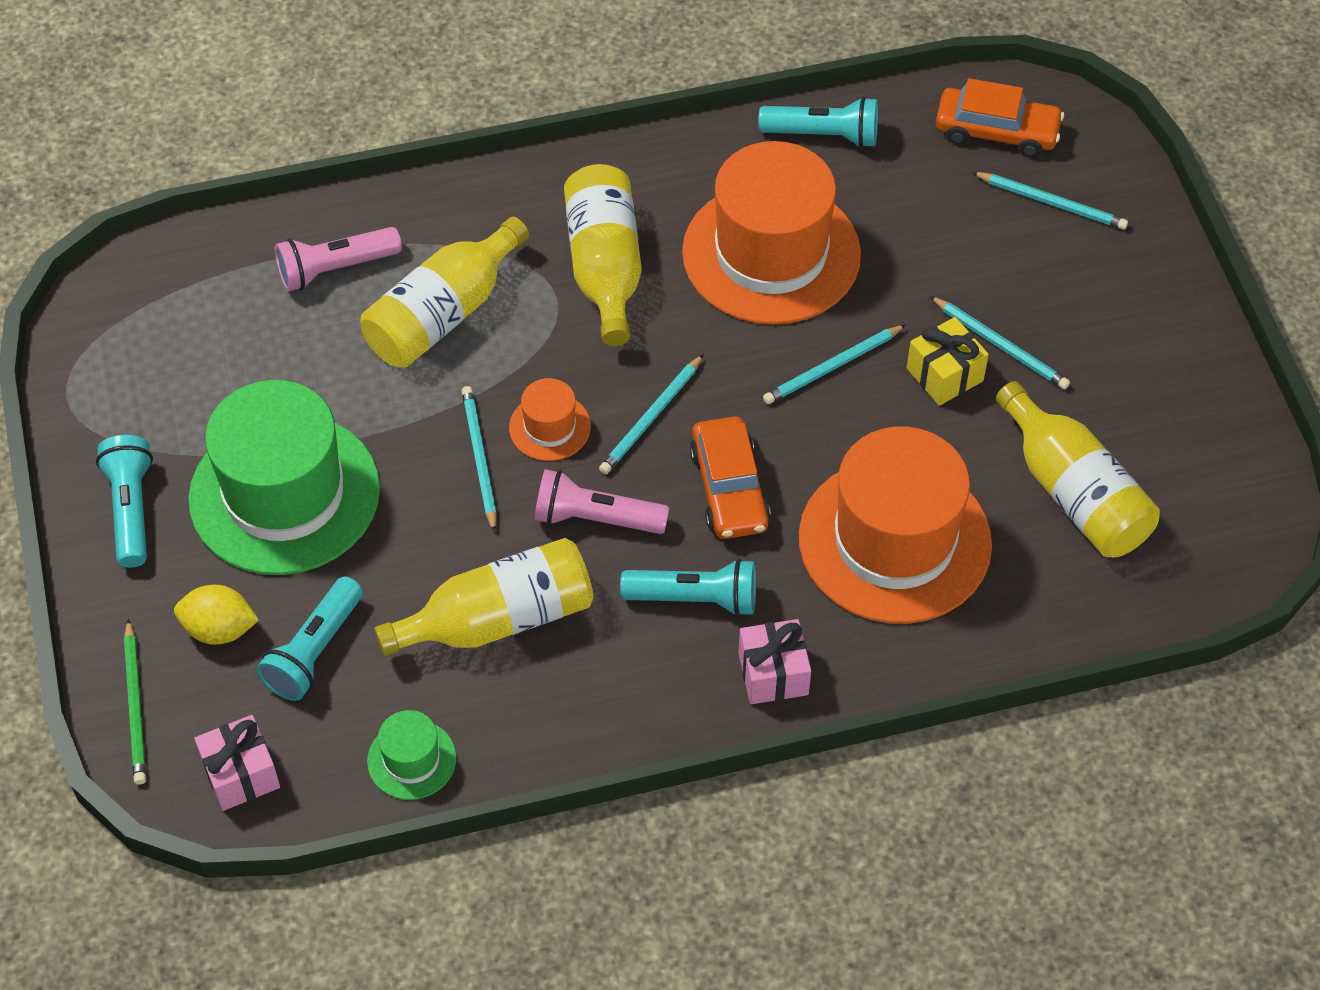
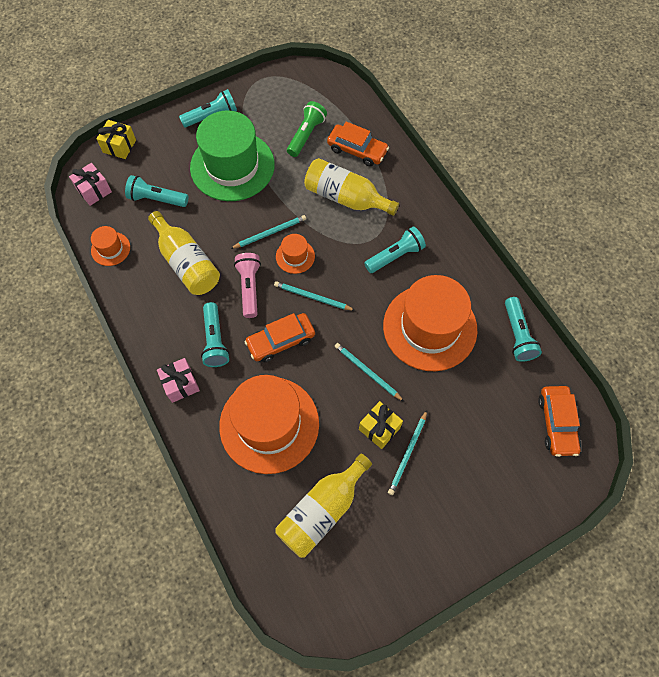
camera: 75 degrees right, 10 degrees up
green pencil [124,619,146,785] -> yellow gift [97,120,136,159]
yellow lemon [174,585,259,645] -> none
pink flashlight [275,227,402,292] -> orange car [327,122,389,166]
green hat [367,710,456,800] -> orange hat [91,226,130,266]
yellow bottle [564,164,642,346] -> turquoise flashlight [364,226,426,273]
turquoise pencil [972,172,1128,229] -> none
none -> green flashlight [287,101,327,157]

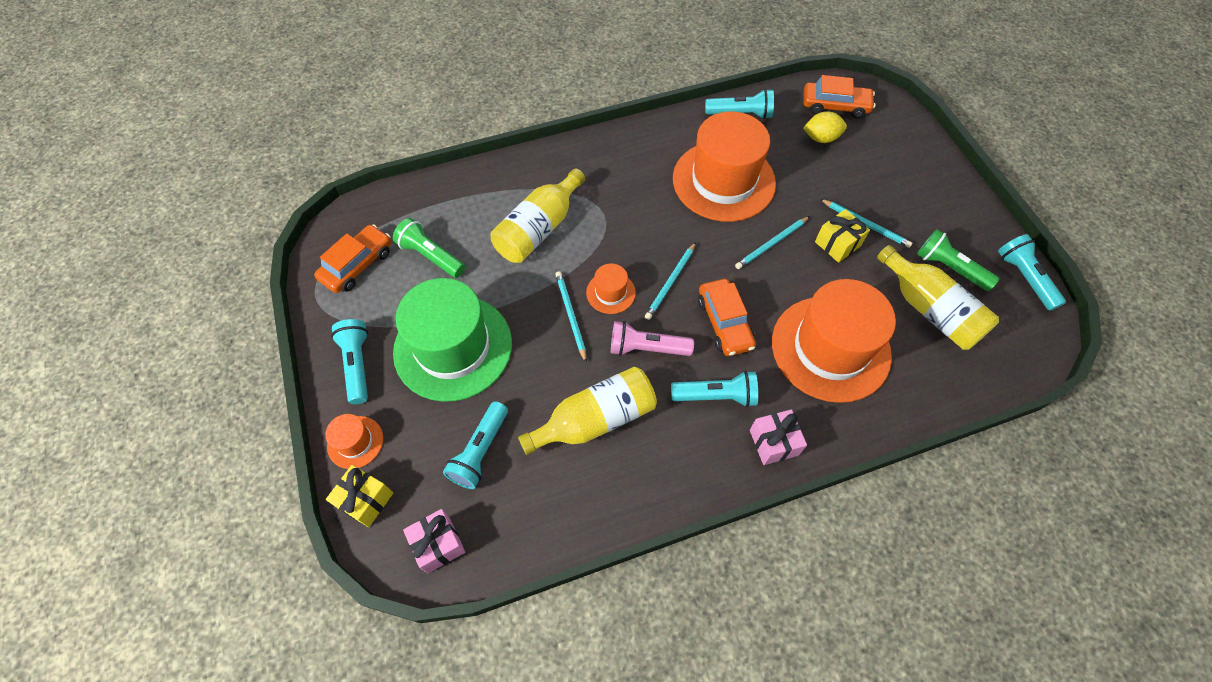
camera: 80 degrees left, 5 degrees down
orange hat [91,226,130,266] -> orange hat moved to [325,414,383,469]
orange car [327,122,389,166] -> orange car moved to [314,224,391,293]
turquoise flashlight [364,226,426,273] -> turquoise flashlight moved to [998,234,1066,311]
none -> yellow lemon [803,111,847,143]
none -> green flashlight [917,229,999,291]

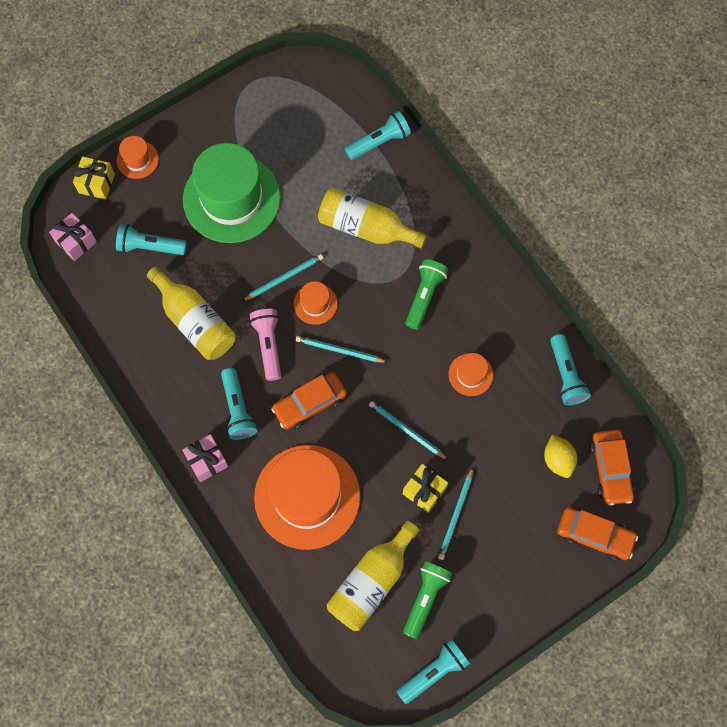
camera: 75 degrees right, 10 degrees up
orange car [314,224,391,293] -> orange car moved to [557,507,638,561]
turquoise flashlight [331,319,368,404] -> turquoise flashlight moved to [345,111,411,160]
green flashlight [393,218,465,278] -> green flashlight moved to [405,259,448,330]
orange hat [673,111,776,222] -> orange hat [448,353,493,396], size x0.44

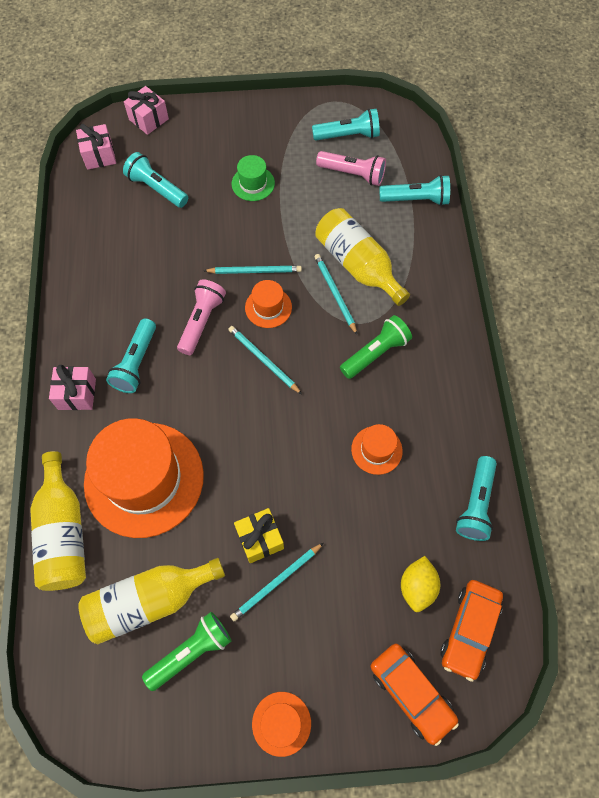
camera: 30 degrees right, 5 degrees down
yellow gift [73,156,115,200] -> pink gift [124,86,169,135]
orange hat [116,136,159,179] -> orange hat moved to [252,692,311,757]
yellow bottle [147,266,235,360] -> yellow bottle moved to [30,451,86,591]
green hat [183,143,281,243] -> green hat [232,155,275,201], size x0.44
orange car [271,372,347,430] -> none
turquoise pencil [369,401,448,460] -> turquoise pencil moved to [314,254,357,334]
turquoise flashlight [397,639,470,704] -> turquoise flashlight moved to [312,108,380,140]
none -> pink flashlight [316,151,386,186]

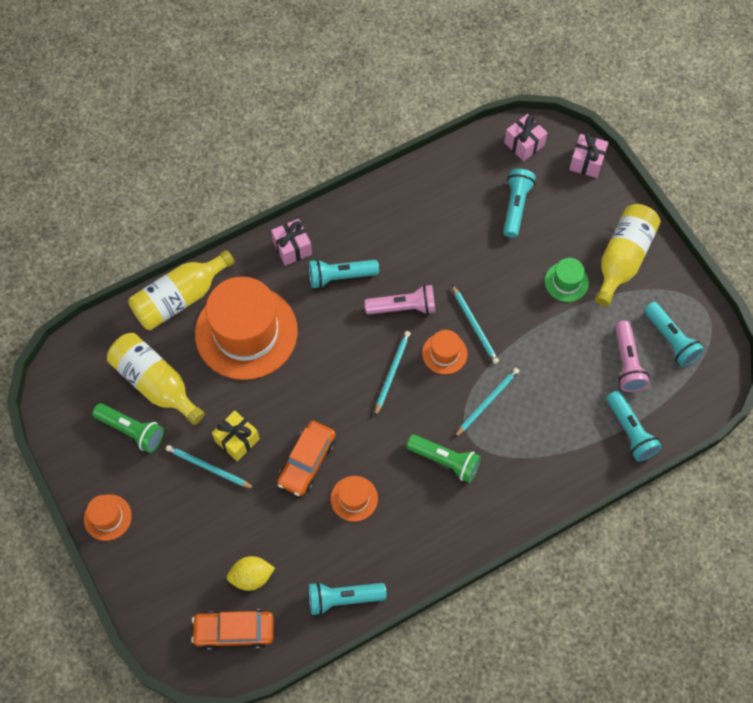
camera: 65 degrees right, 0 degrees up
yellow bottle [315,208,410,306] -> yellow bottle moved to [595,204,661,307]
orange car [371,643,459,746] -> orange car moved to [277,421,336,496]

